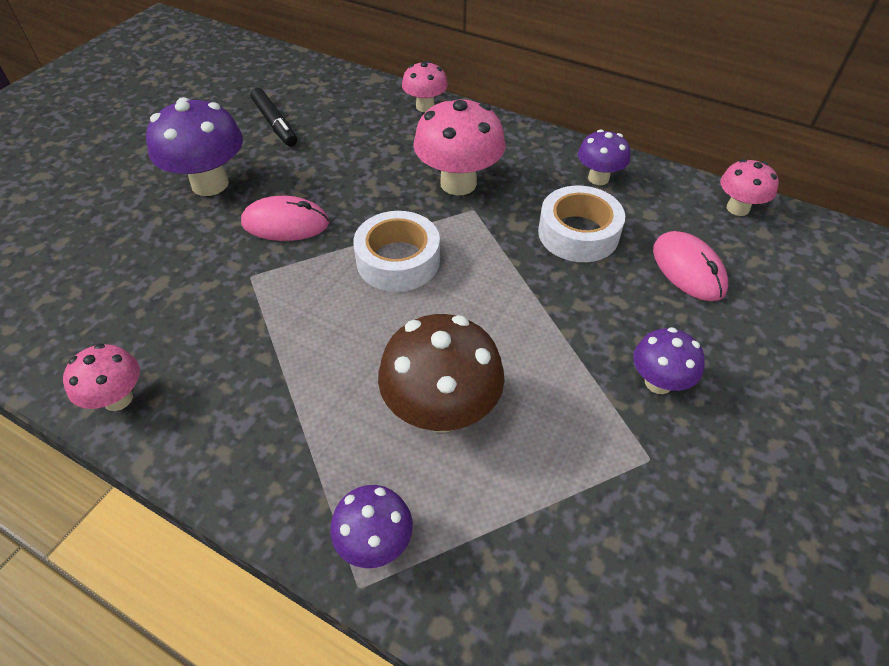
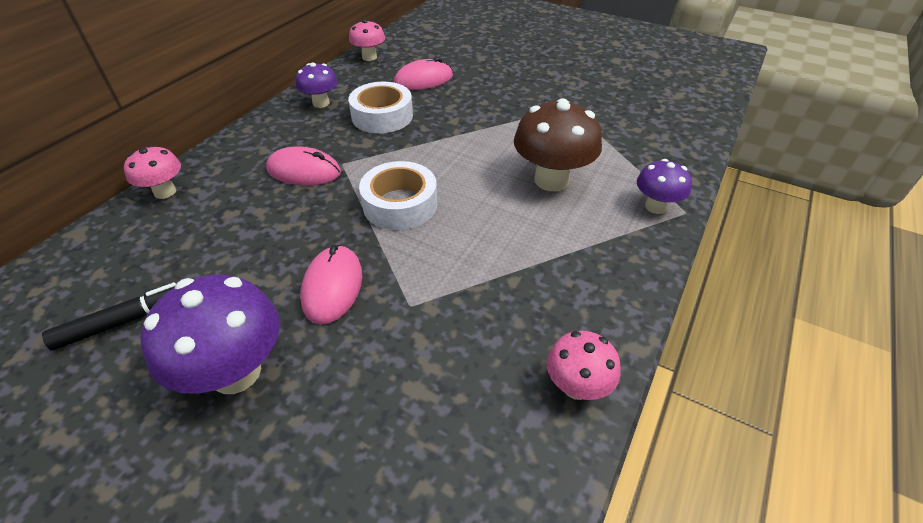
camera: 90 degrees left, 5 degrees down
pink mushroom [413,96,505,195] -> pink mouse [266,146,341,185]
purple mushroom [633,327,705,394] -> none

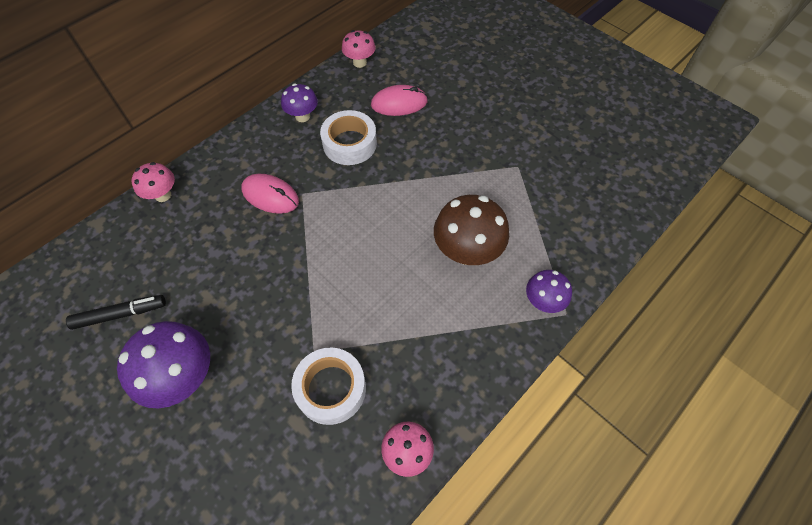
camera: 15 degrees right, 15 degrees up
pink mouse [300,245,362,324] -> none
white tape [359,161,437,230] -> white tape moved to [291,348,366,425]

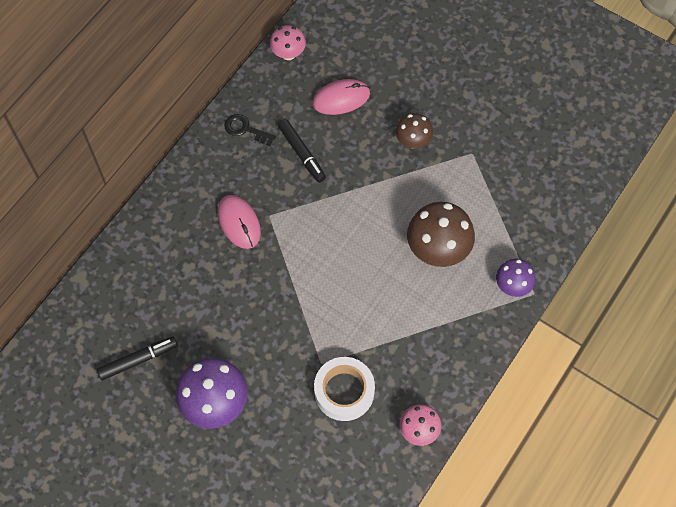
camera: 10 degrees left, 5 degrees up
pink mushroom [132,162,175,202] -> none
pink mouse [241,174,299,214] -> pink mouse turned 45 degrees clockwise [218,195,261,249]
purple mushroom [281,83,318,122] -> black key [224,114,276,146]
white tape [320,110,377,165] -> black marker [278,119,326,183]
none -> brown mushroom [396,113,433,149]

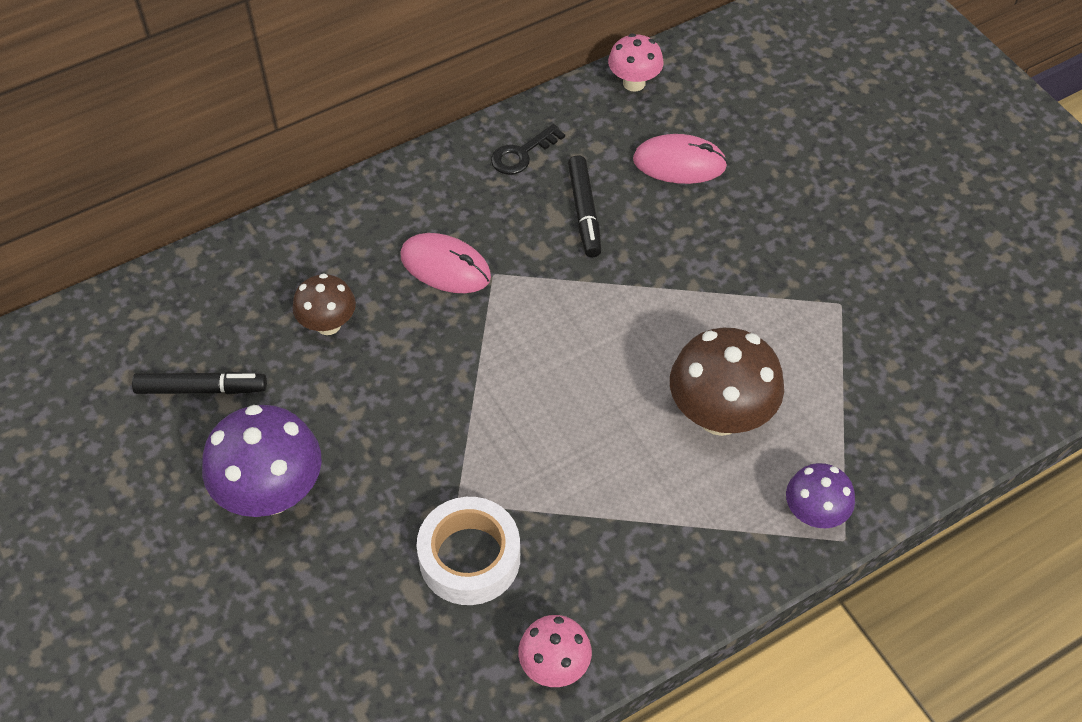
camera: 25 degrees right, 10 degrees down
pink mouse [218,195,261,249] -> pink mouse turned 60 degrees counterclockwise [400,233,491,293]
black key [224,114,276,146] -> black key turned 90 degrees counterclockwise [491,124,565,175]
brown mushroom [396,113,433,149] -> brown mushroom moved to [293,274,356,335]

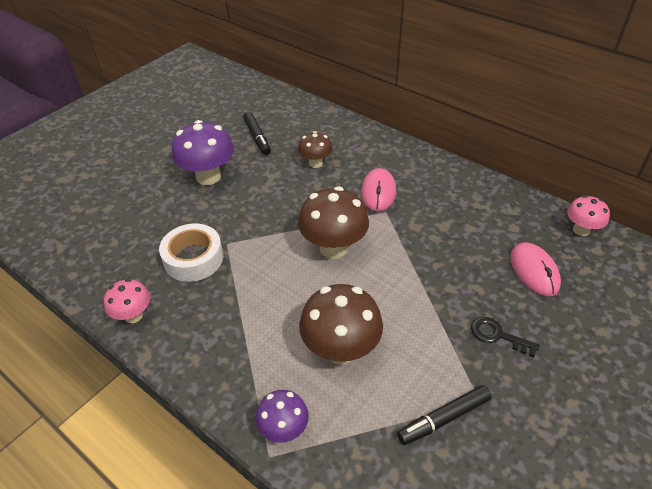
camera: 70 degrees right, 10 degrees down
black key [491,124,565,175] -> black key moved to [471,317,540,357]
black marker [568,155,601,257] -> black marker moved to [397,385,492,445]
none -> brown mushroom [298,186,369,259]

